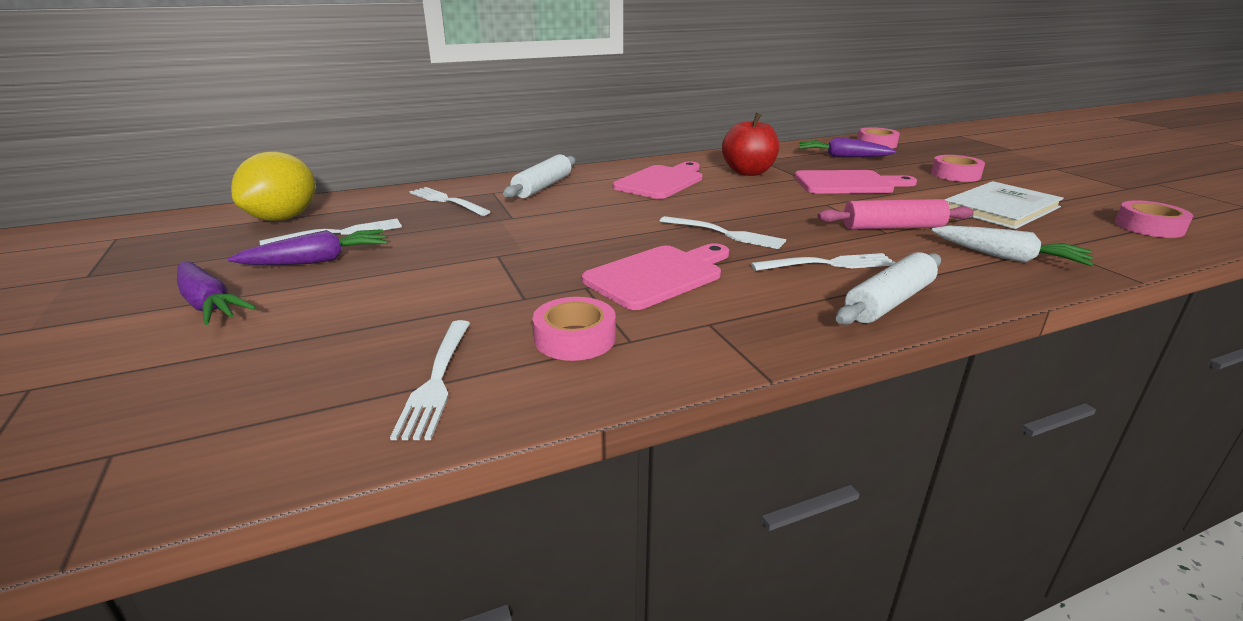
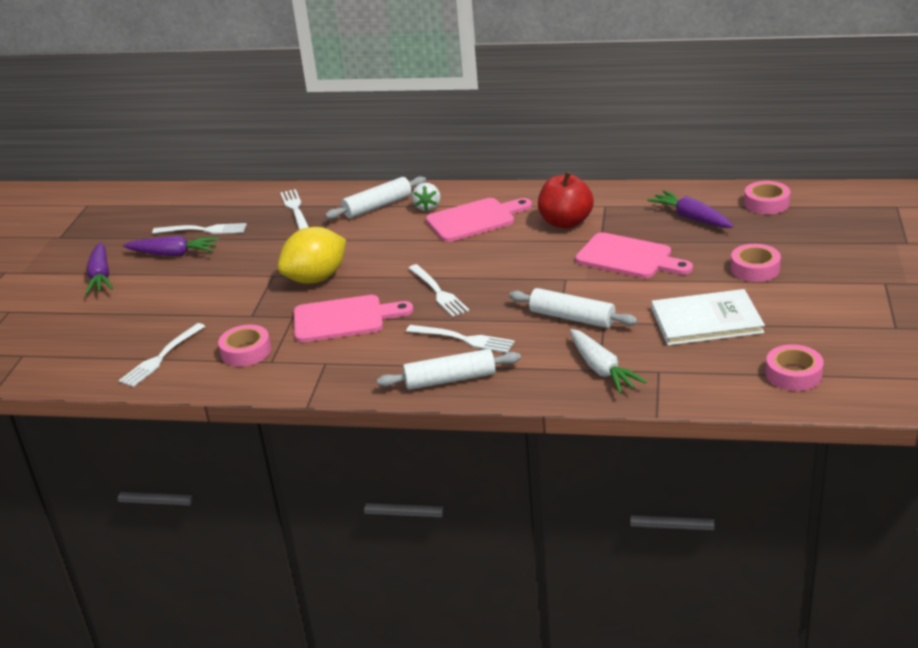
camera: 35 degrees right, 5 degrees up
yellow lemon [231,152,315,221] -> yellow lemon moved to [278,227,346,284]
pink rolling pin [818,199,974,229] -> white rolling pin [509,288,638,328]
none -> white strawberry [412,183,440,211]

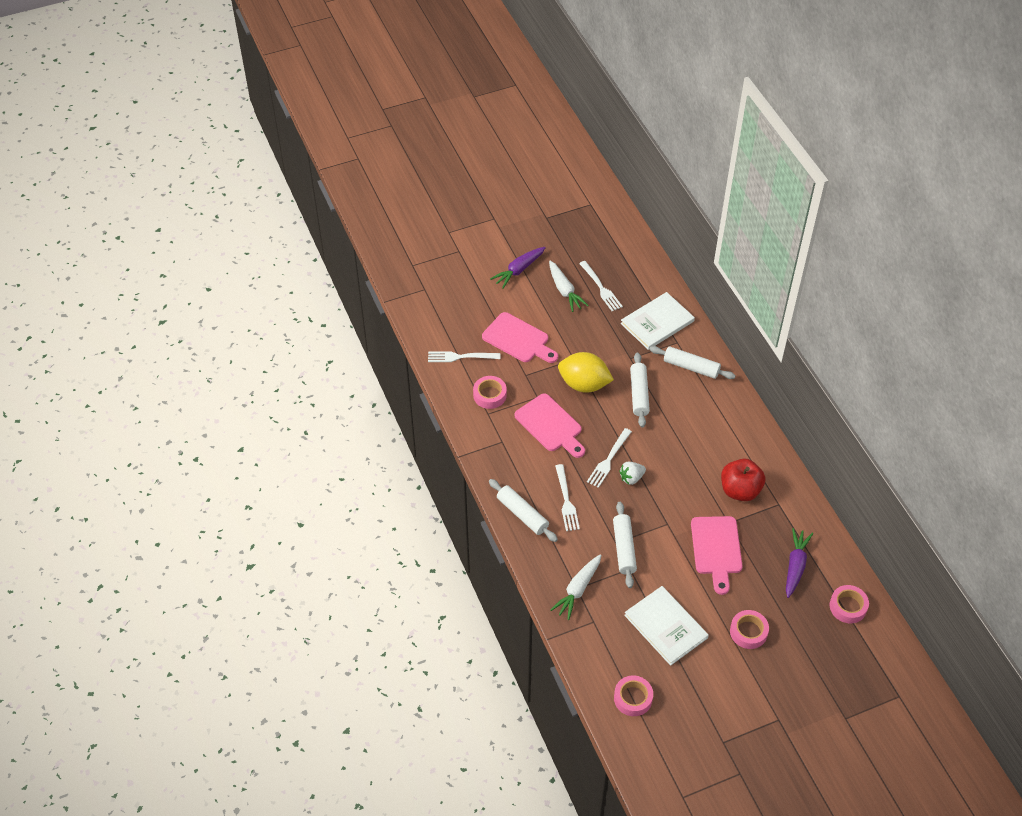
camera: 55 degrees right, 20 degrees up
purple carrot [123,236,219,256] -> white carrot [549,261,589,312]
white fork [280,189,308,230] -> white book [620,292,695,350]
white strawberry [412,183,440,211] -> white strawberry moved to [619,462,646,485]
pink cutting board [426,198,532,242] -> pink cutting board moved to [482,312,558,363]
none -> white rolling pin [630,353,650,428]

